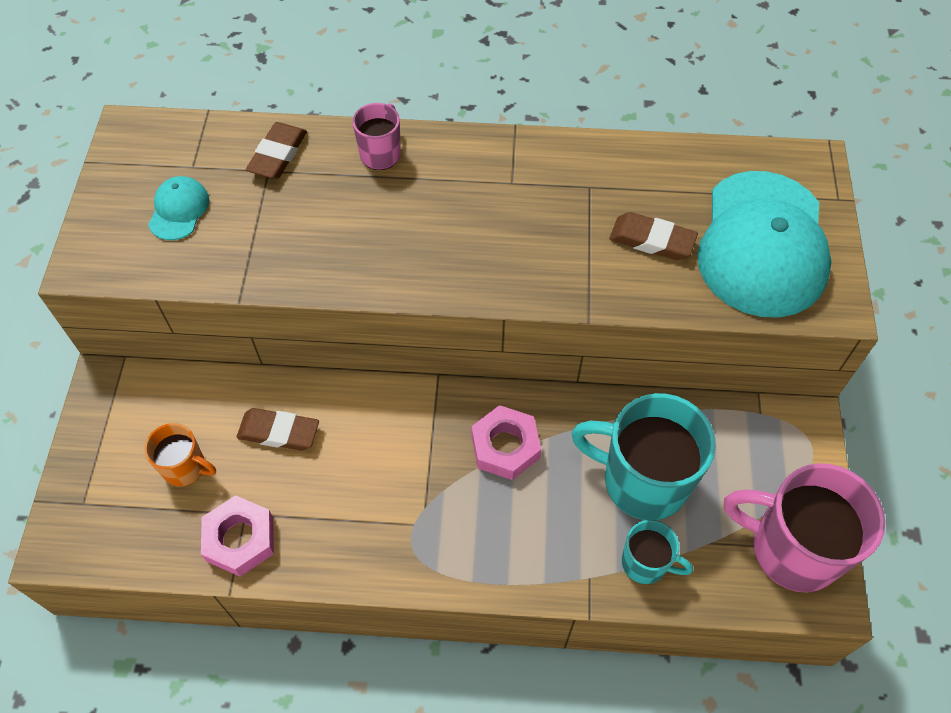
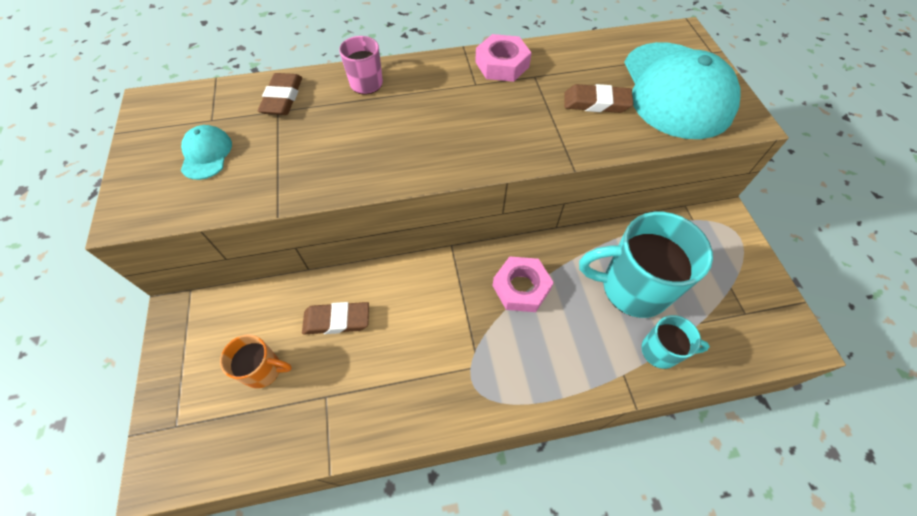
camera: 15 degrees left, 0 degrees up
pink nut [201,495,274,577] -> pink nut moved to [475,34,532,82]
pink mug [724,463,885,592] -> none

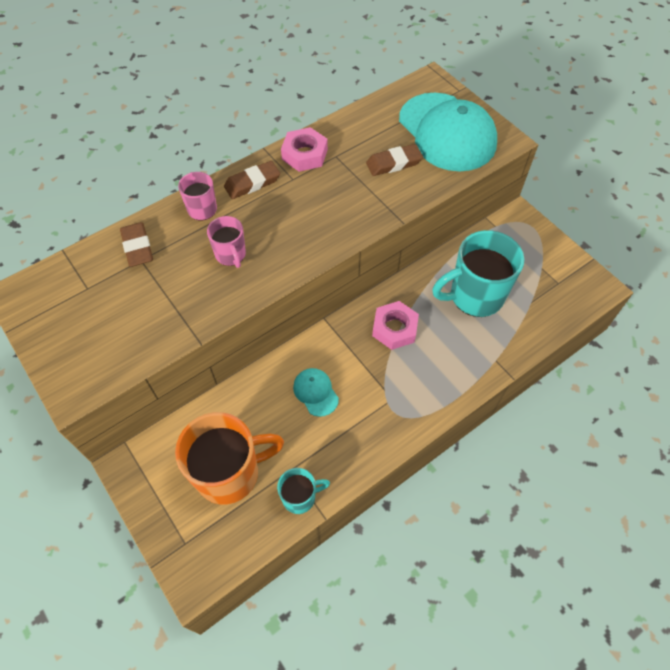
camera: 25 degrees left, 0 degrees up
turquoise cap [181,125,232,180] -> turquoise cap moved to [293,368,339,417]
orange mug [220,335,292,389] -> orange mug [175,412,284,505], size x1.94
brown eraser [302,302,369,334] -> brown eraser moved to [224,161,280,199]
turquoise mug [641,315,710,369] -> turquoise mug moved to [277,468,330,514]
none -> pink mug [207,216,246,268]

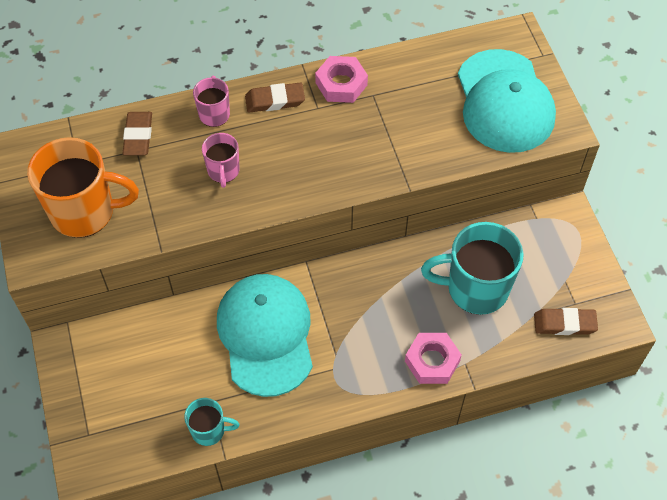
camera: 20 degrees right, 0 degrees up
orange mug [175,412,284,505] -> orange mug moved to [27,137,139,238]
turquoise cap [293,368,339,417] -> turquoise cap [217,274,313,397], size x2.31
brown eraser [366,144,423,176] -> brown eraser moved to [534,308,598,335]
pink nut [372,301,419,350] -> pink nut moved to [405,333,462,384]

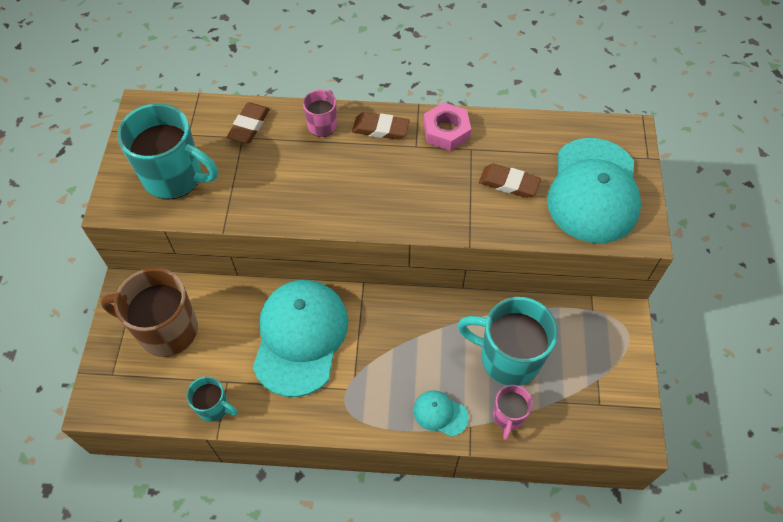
camera: 20 degrees right, 0 degrees up
orange mug [27,137,139,238] -> turquoise mug [117,103,218,199]
pink mug [202,133,240,188] -> pink mug moved to [493,385,533,440]
pink nut [405,333,462,384] -> turquoise cap [413,390,469,437]
brown eraser [534,308,598,335] -> brown eraser moved to [479,164,541,198]
none -> brown mug [101,268,198,357]

